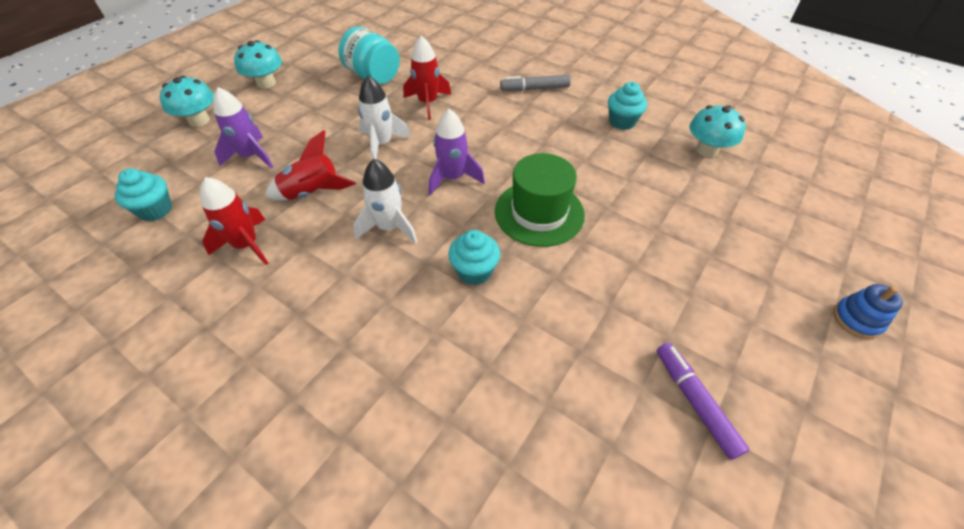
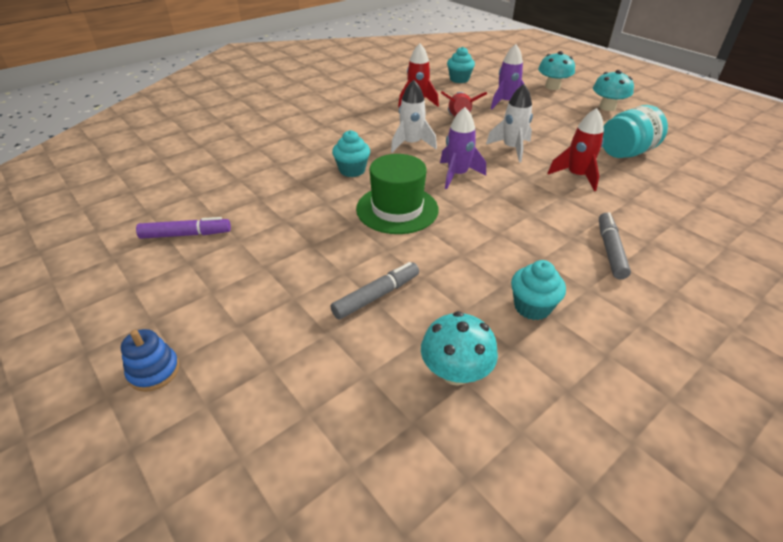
camera: 105 degrees right, 10 degrees down
none -> grey marker [330,262,419,320]

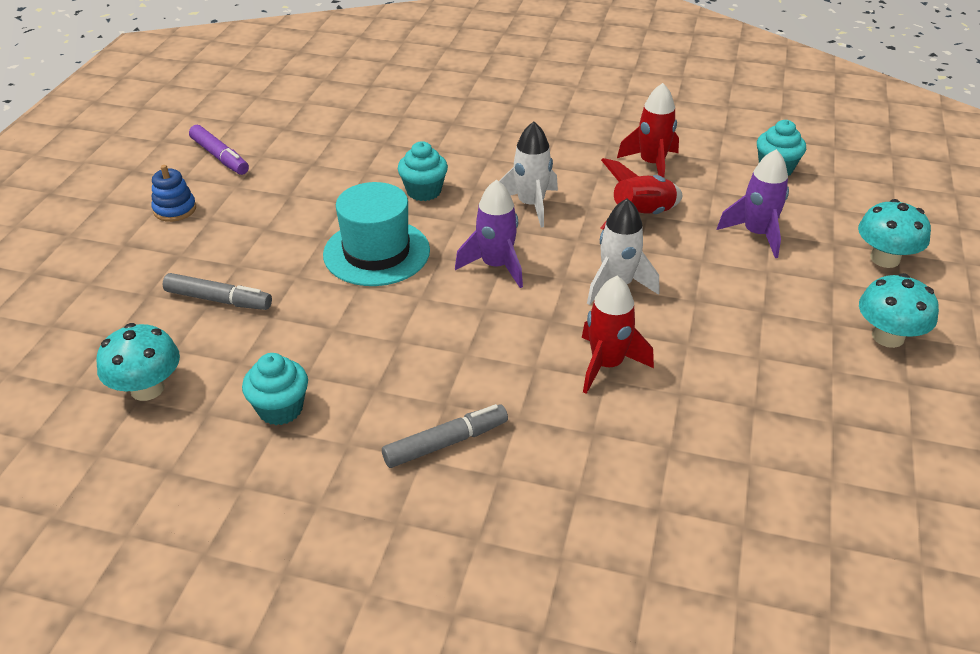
camera: 55 degrees right, 0 degrees up
blue stacking toy [121,329,180,392] -> blue stacking toy moved to [151,165,196,222]
green hat [356,154,439,234] -> turquoise hat [323,182,430,286]
turquoise jar [603,105,668,158] -> none

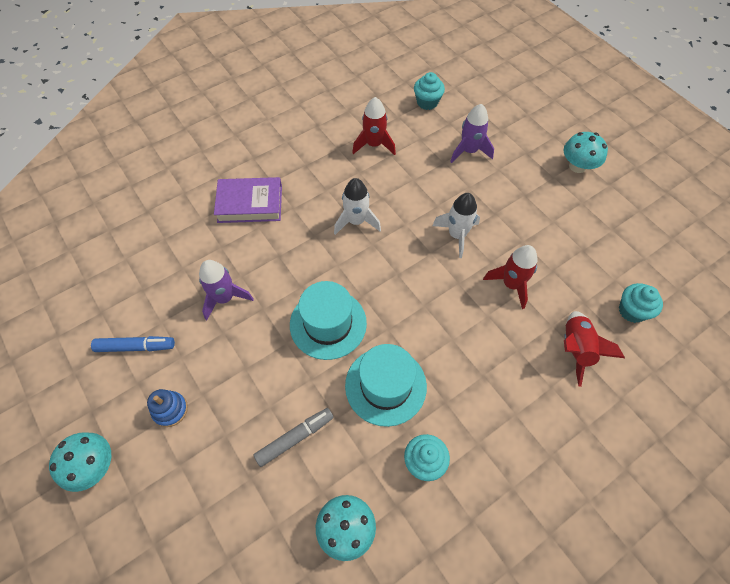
camera: 50 degrees left, 20 degrees up
purple marker [189,125,249,175] -> blue marker [91,336,175,352]
grey marker [382,404,508,468] -> none
turquoise cupcake [398,141,448,201] -> turquoise cupcake moved to [619,283,663,323]
purple rocket [455,180,523,288] -> purple rocket moved to [199,260,254,320]
red rocket [600,158,682,230] -> red rocket moved to [564,311,625,387]
turquoise mushroom [858,199,931,268] -> turquoise mushroom moved to [49,432,111,492]
none -> purple book [214,177,282,223]
none -> turquoise hat [345,344,427,427]

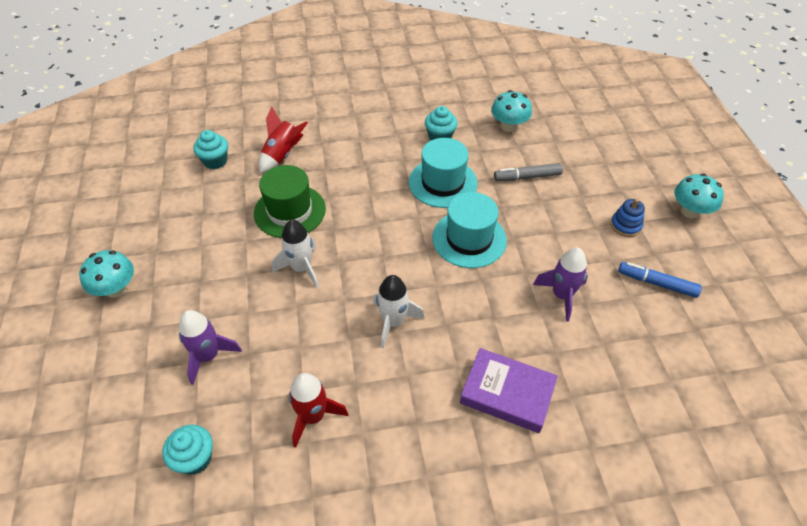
camera: 155 degrees left, 10 degrees down
red rocket [483,245,538,309] -> green hat [254,165,326,238]

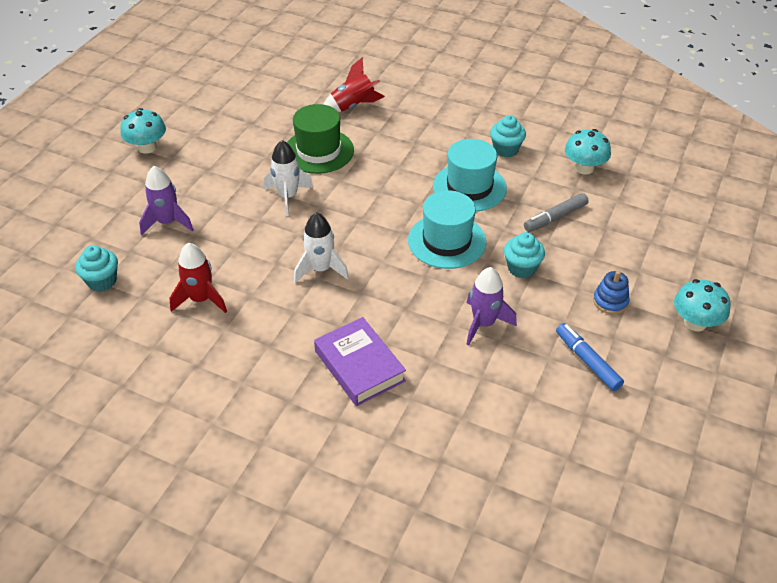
camera: 35 degrees right, 5 degrees down
turquoise cupcake [194,130,228,169] -> turquoise cupcake moved to [504,232,545,278]
grey marker [494,163,563,181] -> grey marker turned 60 degrees counterclockwise [524,193,589,232]

